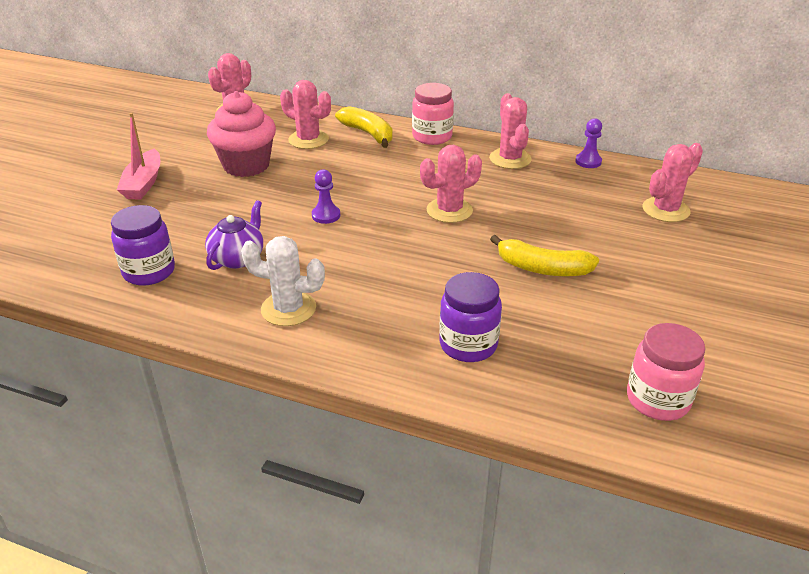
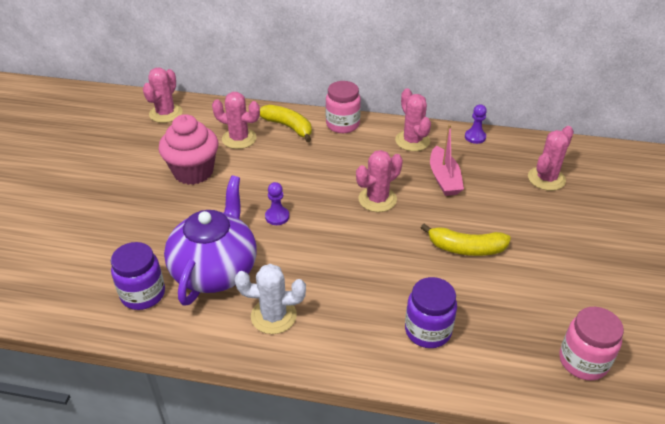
camera: 10 degrees left, 5 degrees up
pink boat [117,113,161,199] -> pink boat moved to [430,124,464,196]
purple teapot [205,200,263,270] -> purple teapot [164,176,257,306], size x1.85

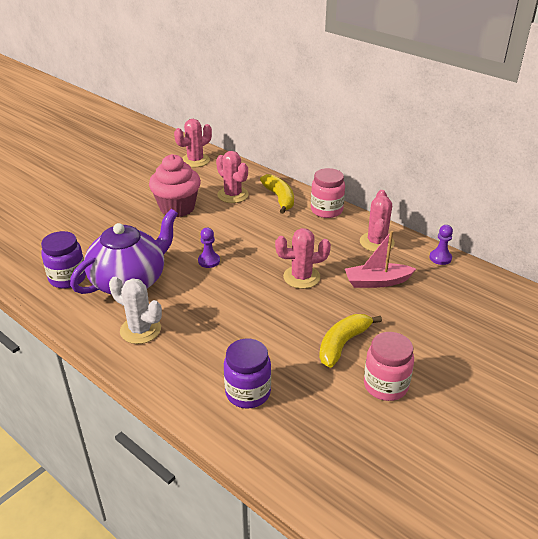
camera: 30 degrees right, 5 degrees down
yellow banana [421,224,511,256] -> yellow banana turned 90 degrees clockwise [319,314,382,368]
pink boat [430,124,464,196] -> pink boat turned 60 degrees clockwise [345,231,416,288]
pink cactus [528,126,574,191] -> none
pink jar [559,307,624,381] -> pink jar moved to [364,332,414,401]

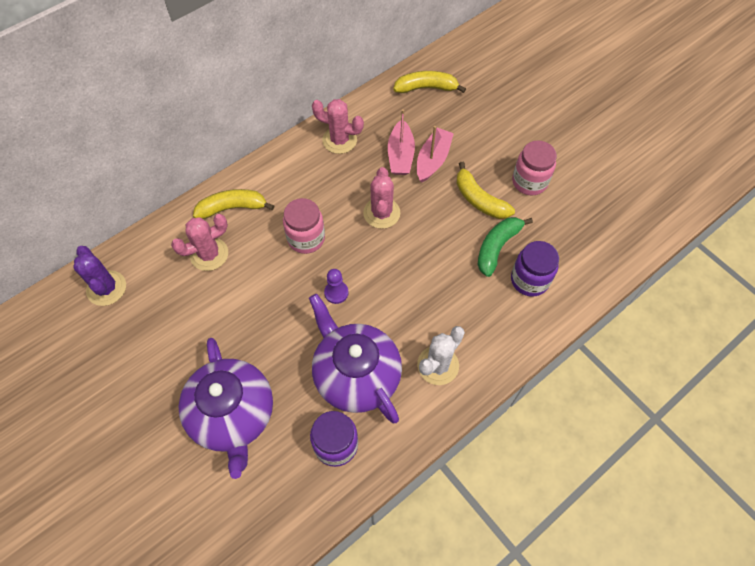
camera: 80 degrees left, 25 degrees up
pink cupcake [149,154,201,217] -> none
pink cactus [174,119,212,167] -> purple cactus [73,246,126,306]
pink jar [311,168,345,218] -> pink jar moved to [283,198,325,254]
purple pawn [429,225,453,265] -> none
none -> purple teapot [179,338,273,479]
none -> yellow banana [393,71,466,93]
none -> pink boat [417,126,454,183]
none -> green banana [478,217,533,277]

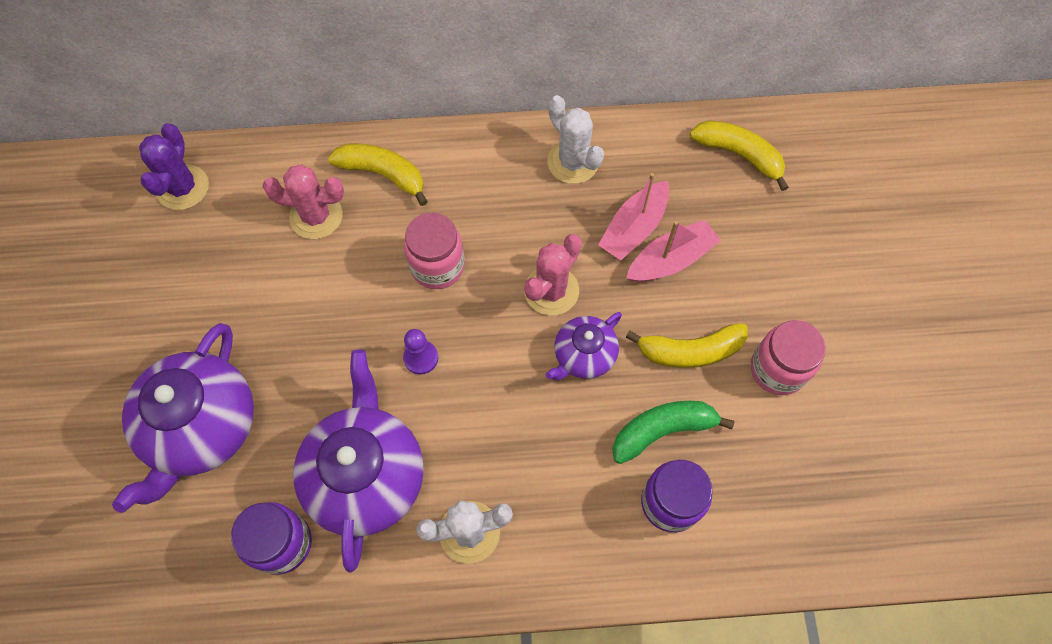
camera: 35 degrees right, 5 degrees up
pink cactus [312,99,364,154] -> white cactus [547,95,604,184]
yellow banana [457,162,515,219] -> yellow banana turned 90 degrees counterclockwise [626,323,748,368]
none -> purple teapot [546,312,622,381]

